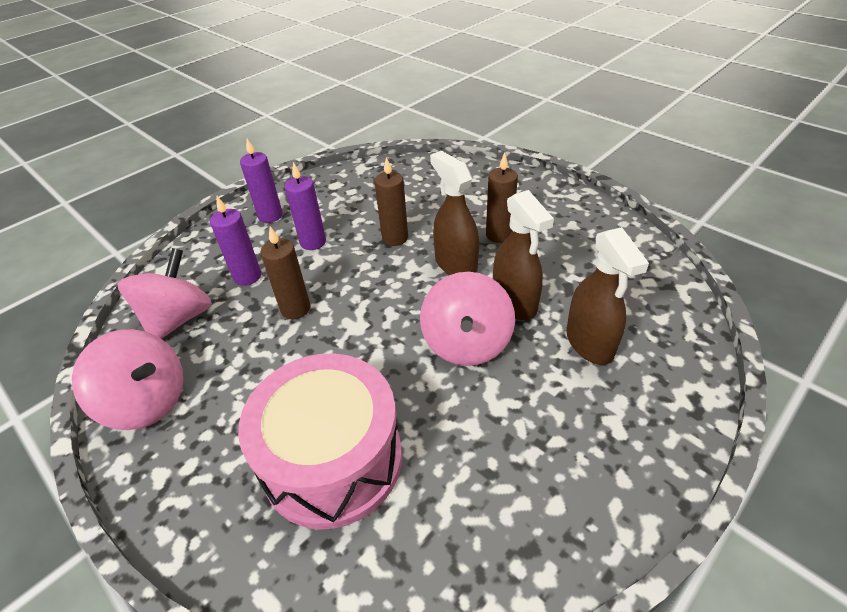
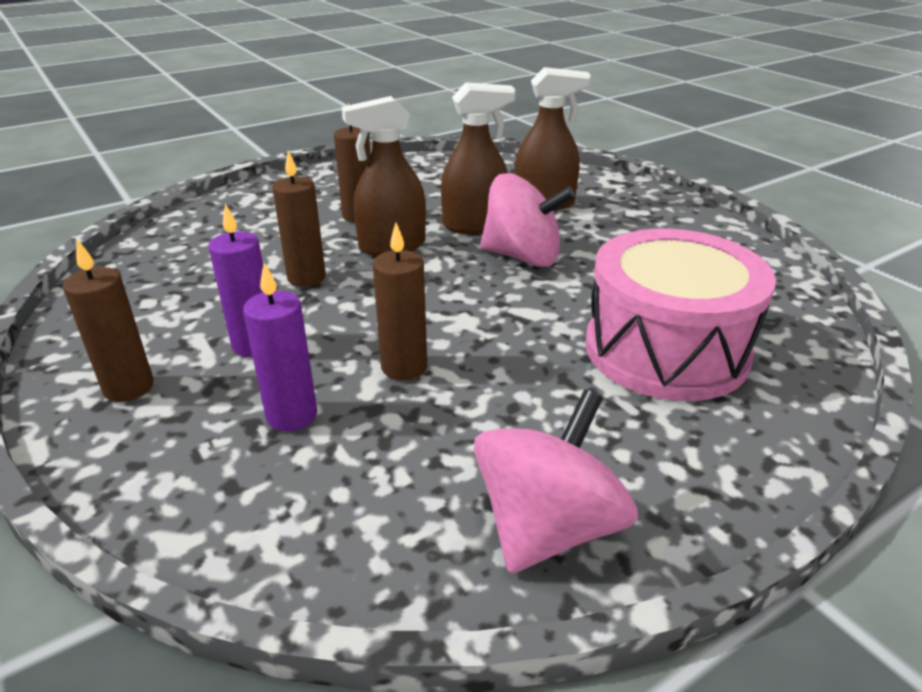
camera: 80 degrees left, 10 degrees down
pink spinning top [117,248,212,339] -> none
purple candle [240,139,283,223] -> brown candle [63,239,154,402]

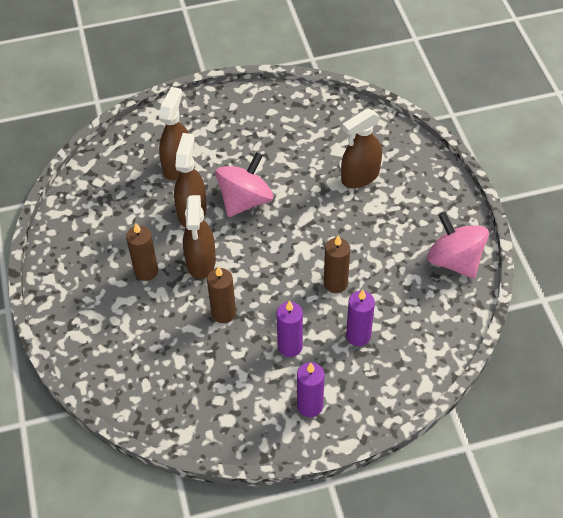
camera: 70 degrees left, 20 degrees up
brown candle [63,239,154,402] -> purple candle [297,362,324,417]
pink drum [585,229,776,401] -> brown spray bottle [341,108,382,188]

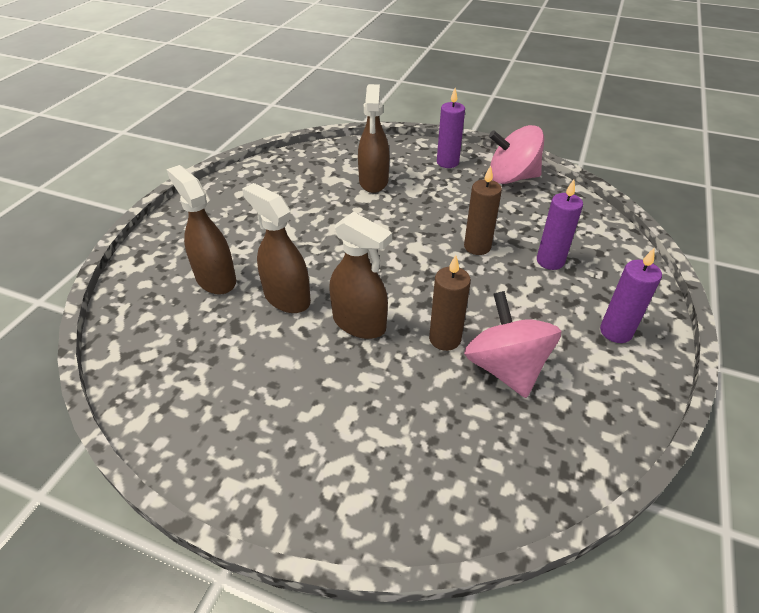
camera: 55 degrees left, 10 degrees down
brown candle [126,223,158,281] -> none
pink spinning top [215,152,273,217] -> pink spinning top moved to [464,291,561,398]
purple candle [276,300,303,357] -> purple candle moved to [437,88,465,168]

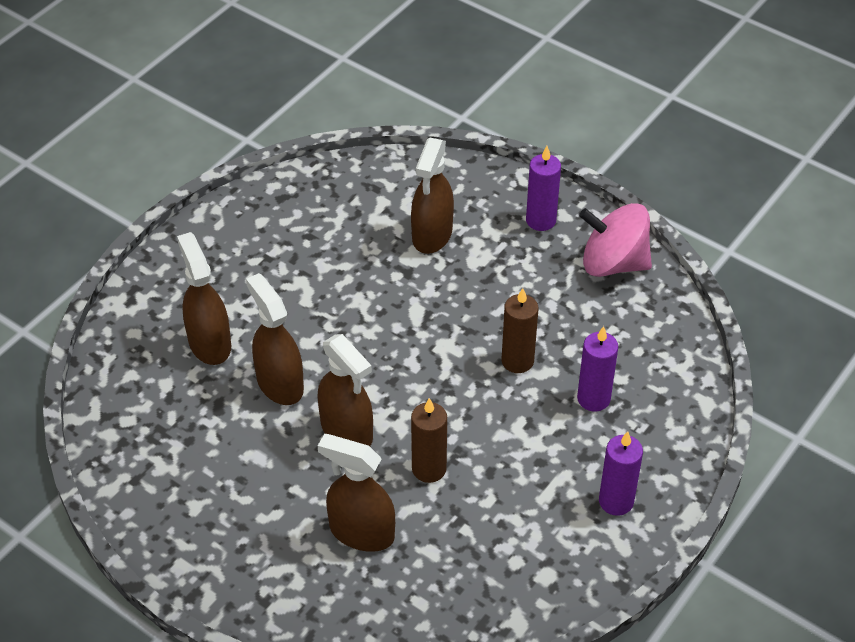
camera: 15 degrees right, 5 degrees up
pink spinning top [464,291,561,398] -> none
none -> brown spray bottle [318,434,395,552]

